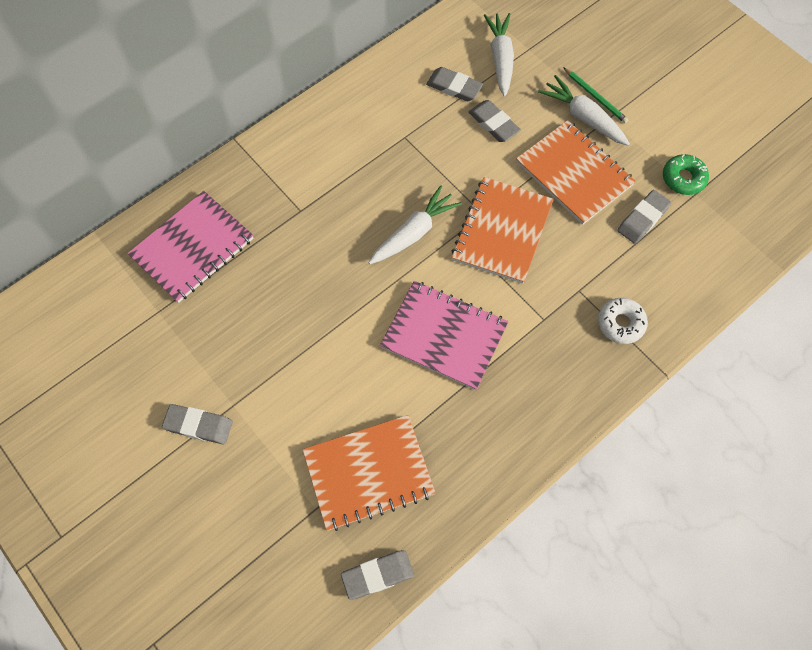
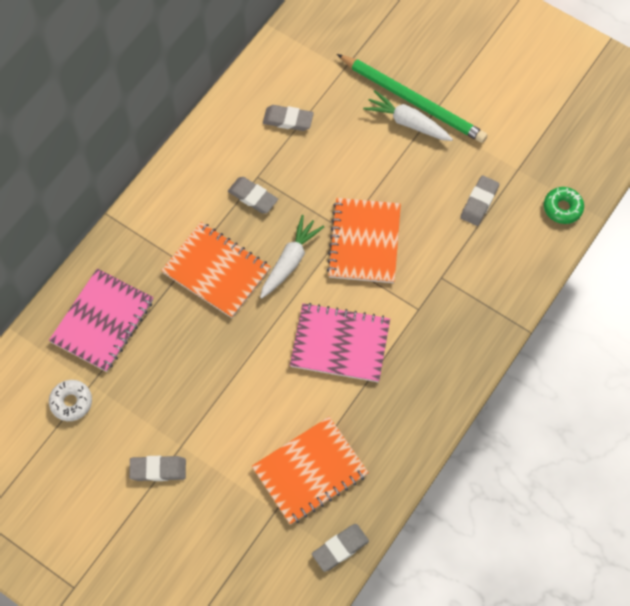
camera: 15 degrees left, 0 degrees up
grey eraser [468,100,521,142] -> grey eraser moved to [228,177,278,214]
white carrot [484,13,514,96] -> none
orange notebook [516,120,636,225] -> orange notebook moved to [161,222,271,318]
green pencil [563,67,629,123] -> green pencil [337,54,487,143], size x2.21
white donut [598,298,648,344] -> white donut moved to [49,380,92,421]
green donut [663,154,709,195] -> green donut moved to [544,187,584,224]

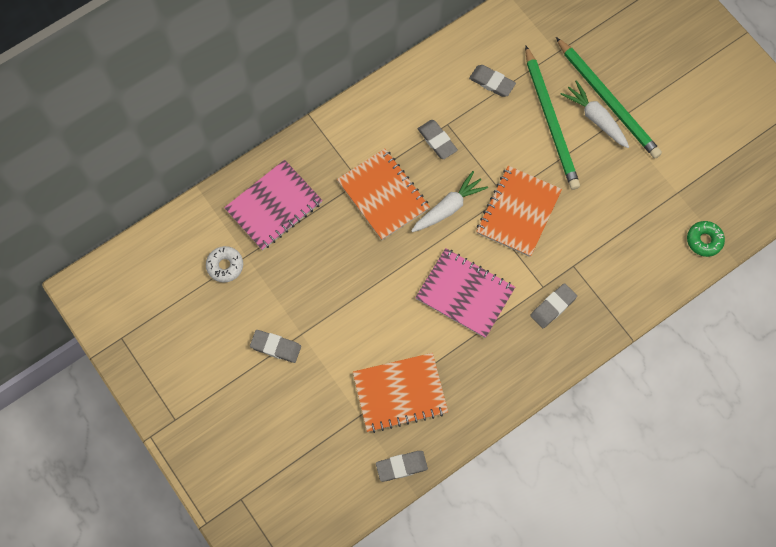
camera: 20 degrees right, 5 degrees up
grey eraser [460,175,499,226] -> grey eraser moved to [530,283,577,328]
none -> green pencil [525,45,580,190]

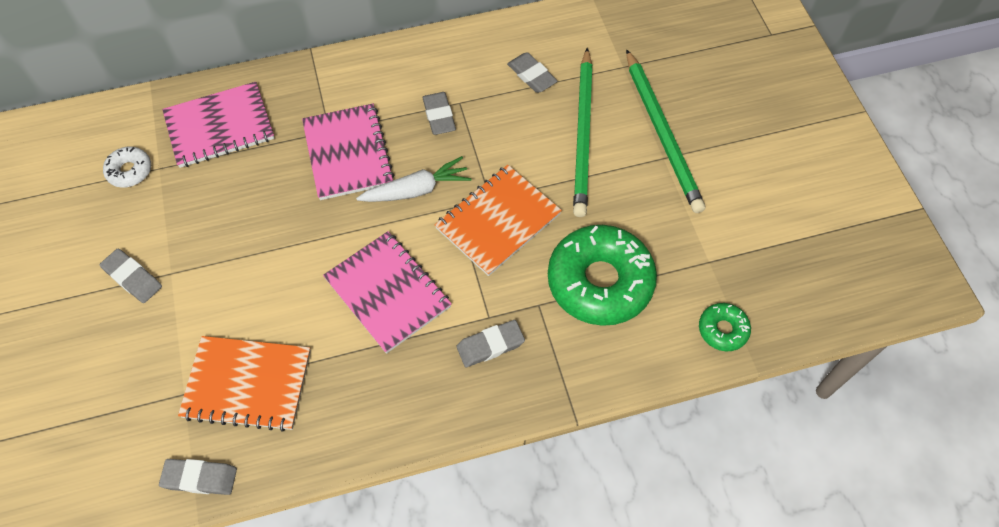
camera: 20 degrees right, 10 degrees down
orange notebook [337,148,430,240] -> pink notebook [302,103,394,200]
white carrot [560,80,629,148] -> none
none -> green donut [548,225,657,326]

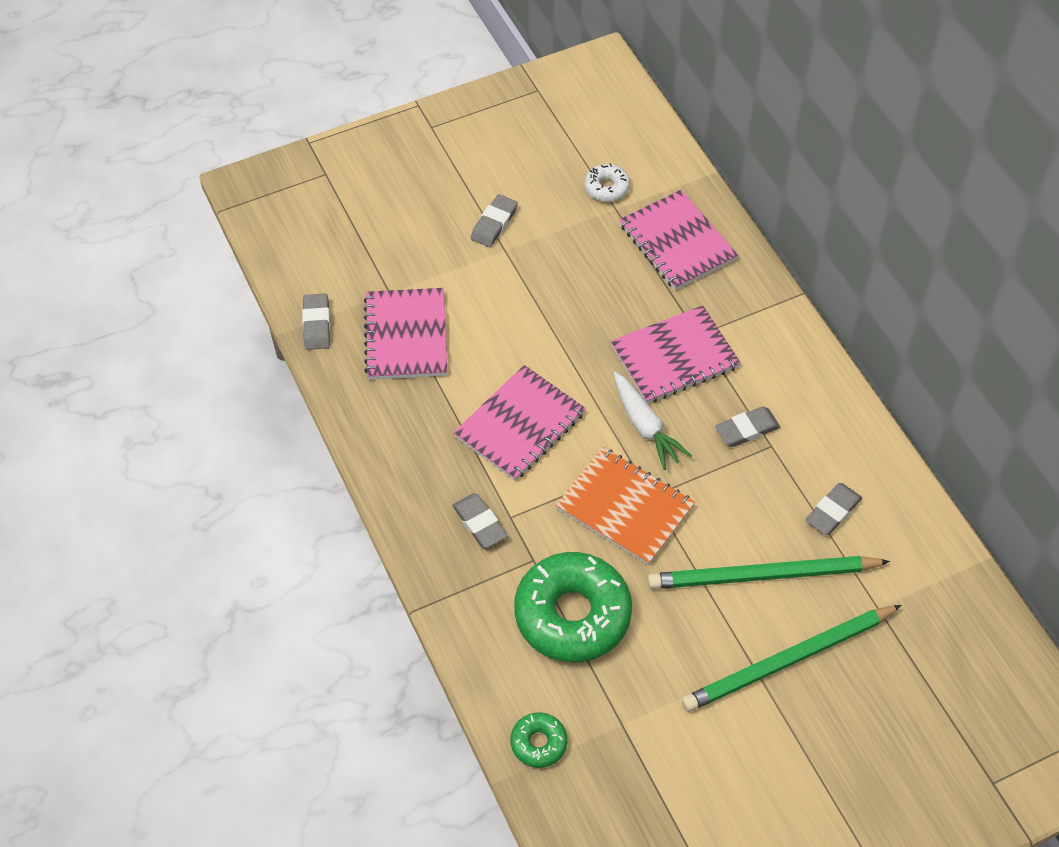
camera: 80 degrees right, 5 degrees down
orange notebook [178,336,311,431] -> pink notebook [364,288,447,380]

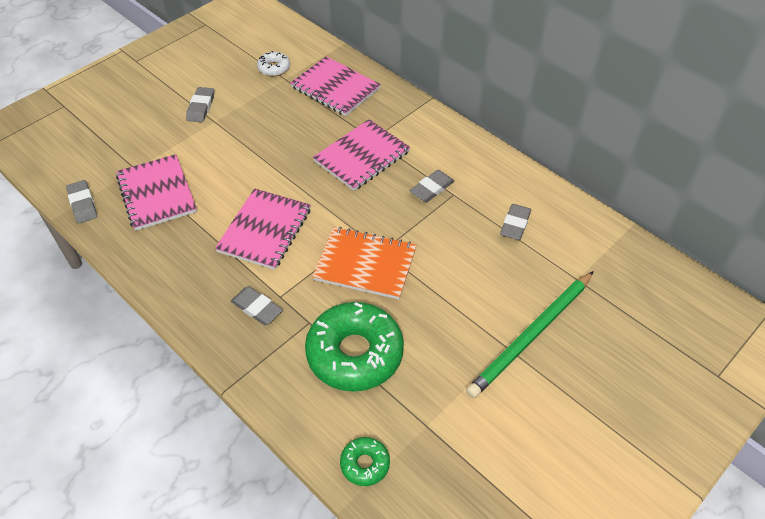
camera: 20 degrees left, 5 degrees down
white carrot [614,372,692,470] -> none
green pencil [648,556,890,589] -> none

